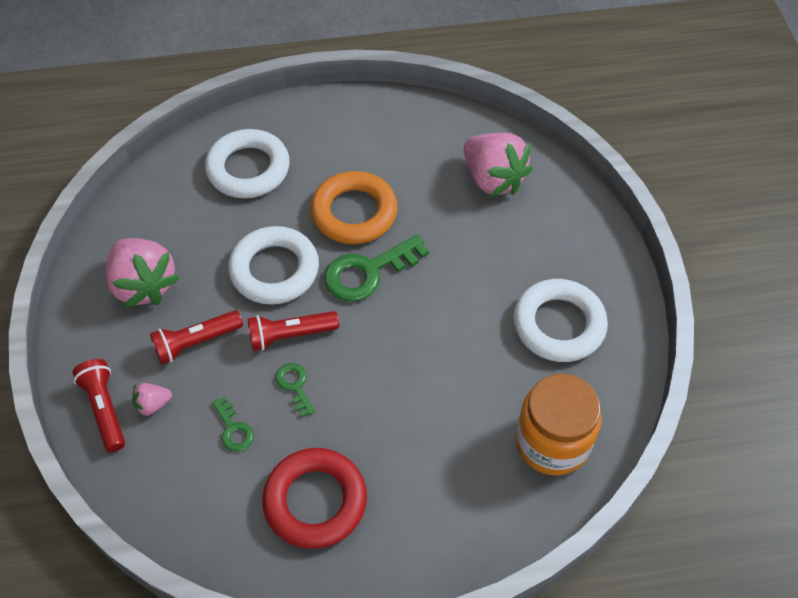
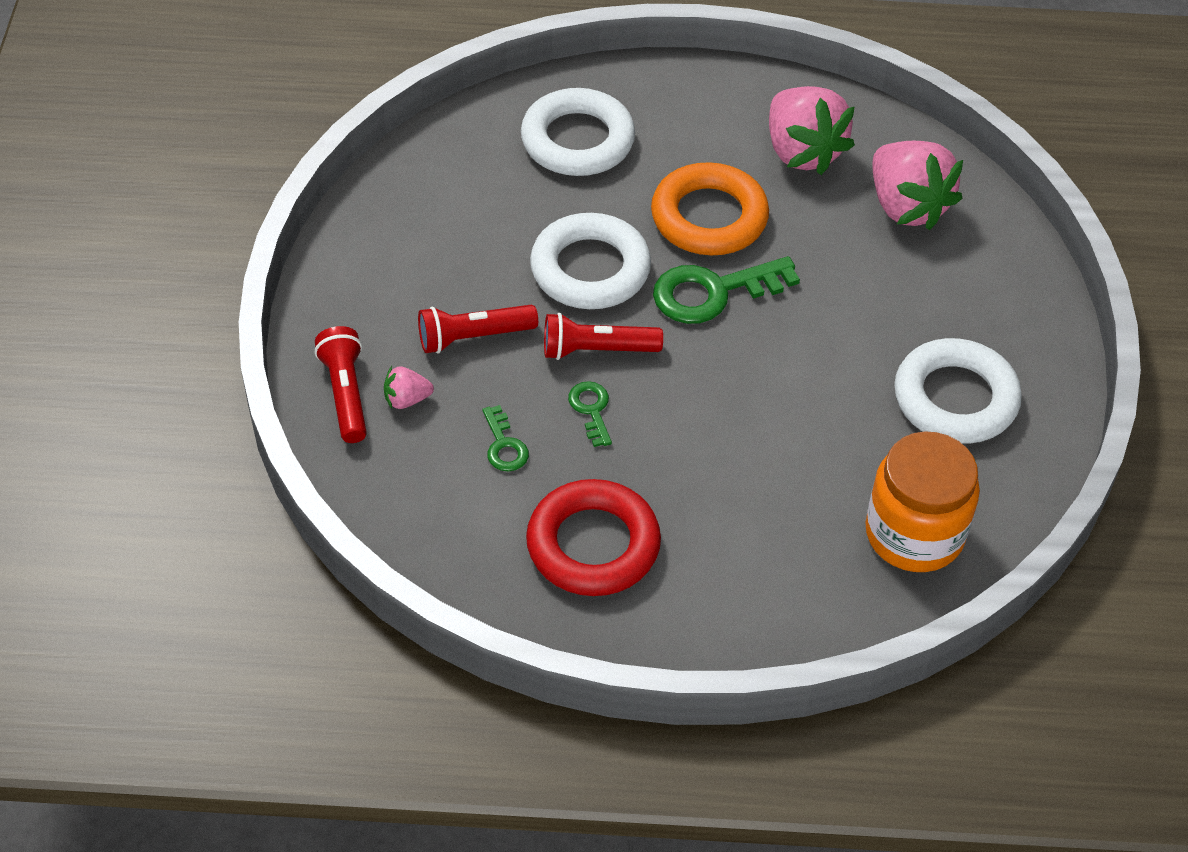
camera: 10 degrees right, 5 degrees down
pink strawberry [106,238,180,308] -> pink strawberry moved to [769,86,855,175]

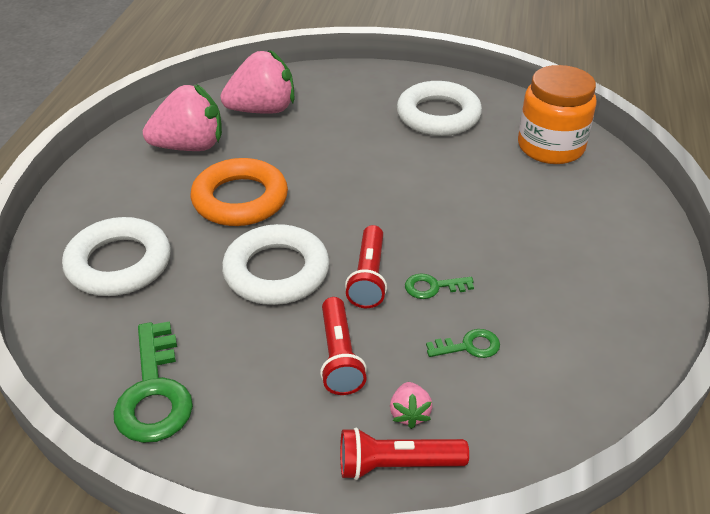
camera: 80 degrees left, 10 degrees down
red ring [526,479,661,596] -> none
green key [653,256,800,324] -> green key moved to [113,321,193,443]

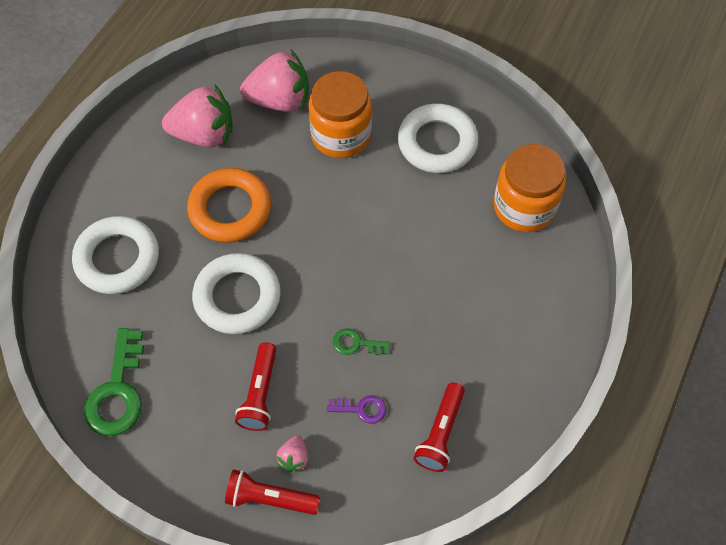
camera: 15 degrees right, 20 degrees up
red flashlight [345,225,387,308] -> red flashlight moved to [414,383,465,472]
green key [426,329,500,358] -> purple key [327,395,387,424]
none -> orange jar [308,71,372,158]

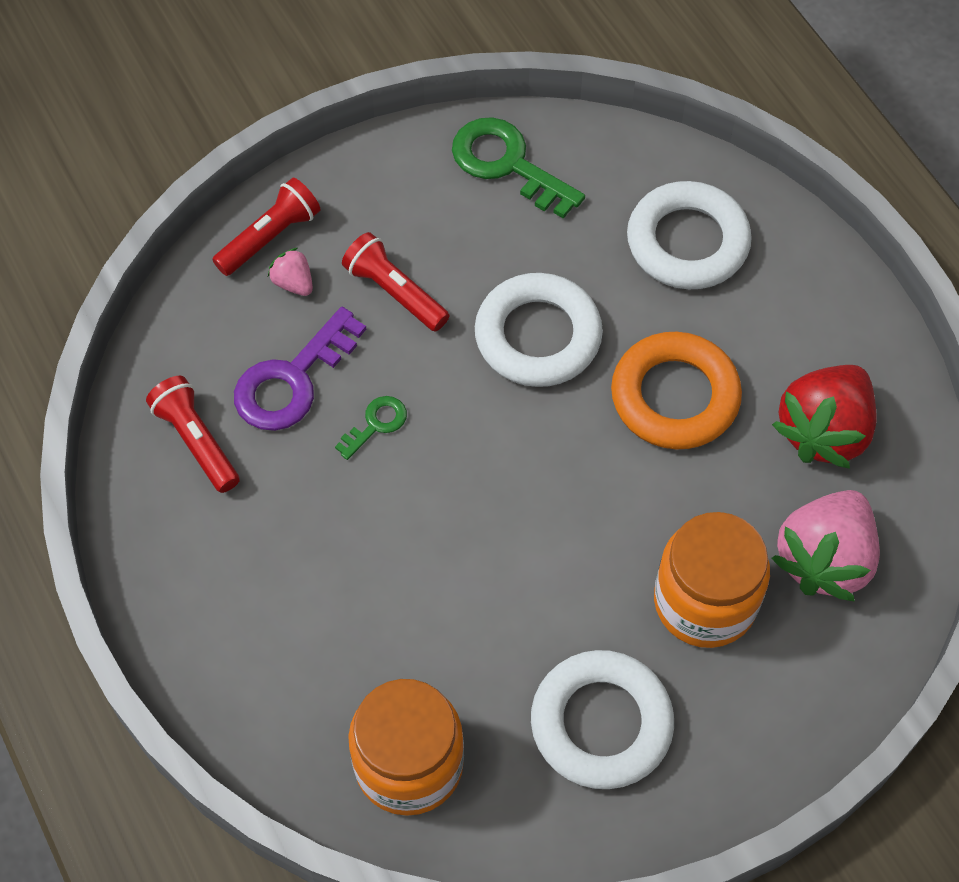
camera: 125 degrees right, 0 degrees up
pink strawberry [162,84,233,148] -> red strawberry [772,365,877,469]
purple key [327,395,387,424] -> purple key [234,307,366,431], size x1.93

